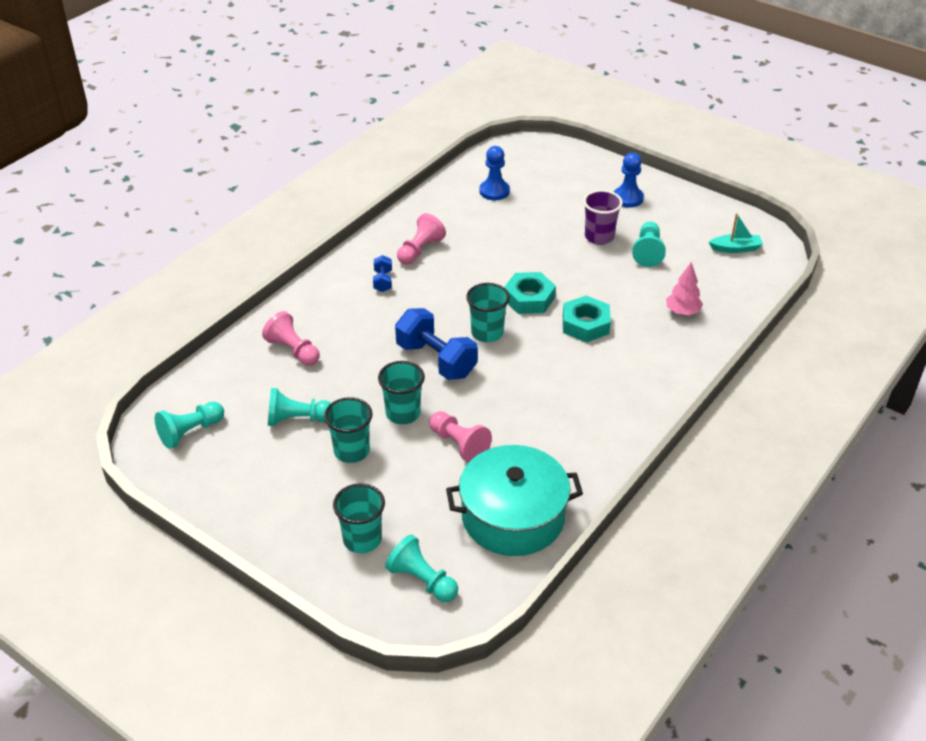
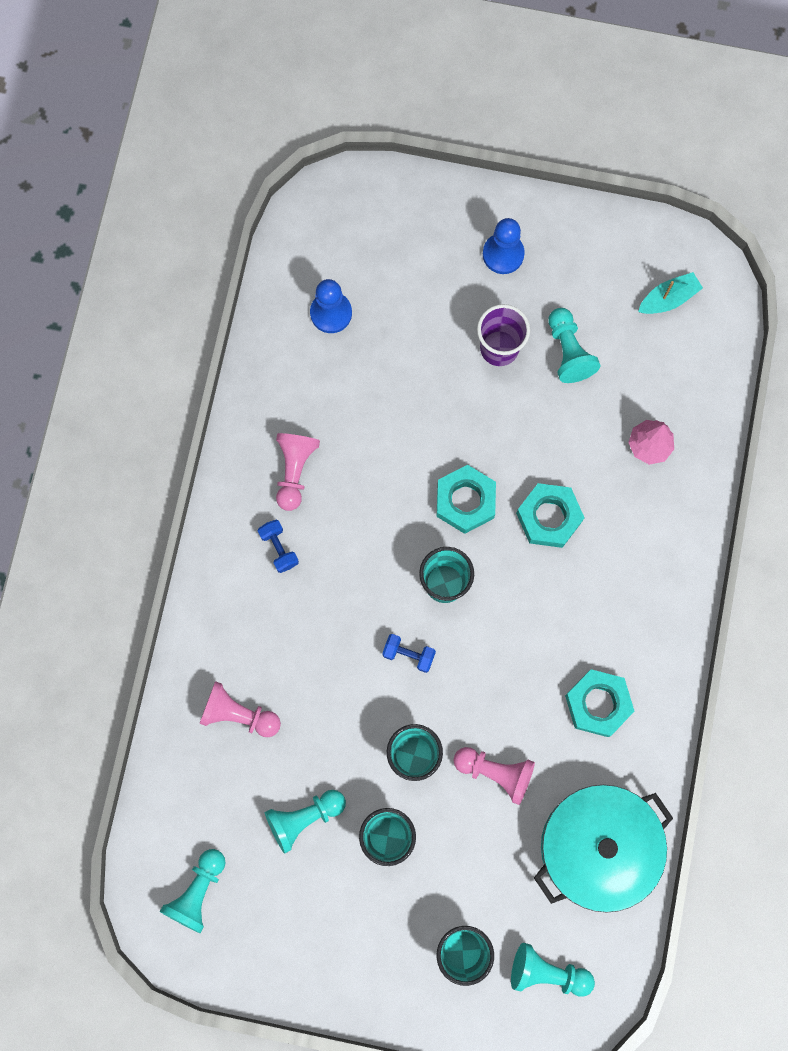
camera: 25 degrees left, 35 degrees up
blue dumbbell [395,308,478,380] -> blue dumbbell [382,634,436,673], size x0.48
none -> turquoise nut [565,669,634,737]

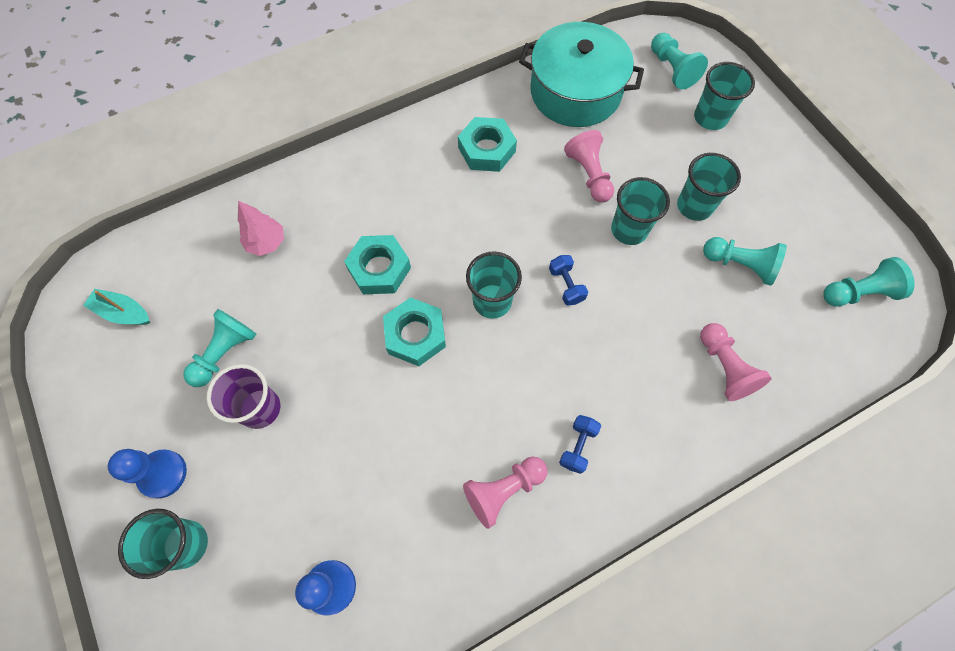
camera: 130 degrees left, 10 degrees down
none -> turquoise cup [118,509,208,579]

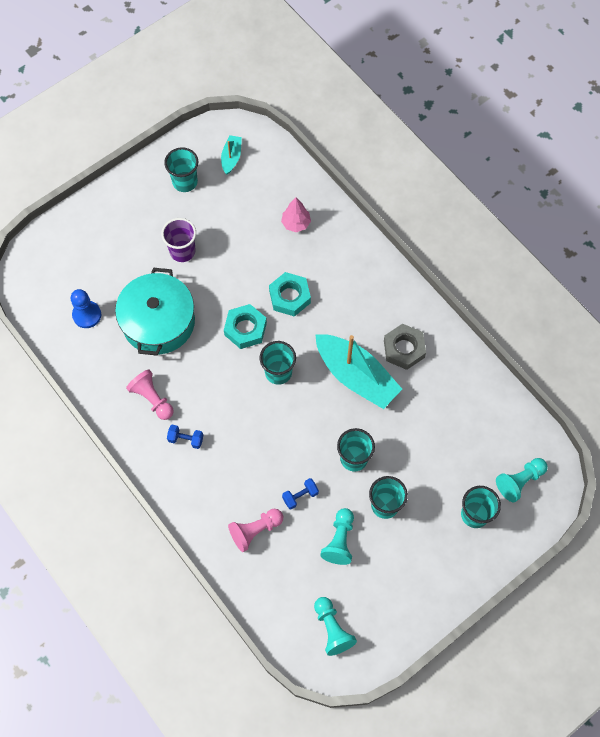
camera: 80 degrees right, 0 degrees up
blue pawn [108,449,187,498] -> none
turquoise cup [118,509,208,579] -> turquoise cup moved to [164,147,198,192]
turquoise pawn [183,309,257,387] -> none
turquoise nut [458,117,517,172] -> grey nut [384,324,426,370]
turquoise pot [519,22,644,127] -> turquoise pot moved to [115,268,195,356]
blue dumbbell [549,255,588,305] -> blue dumbbell moved to [282,478,319,509]
pink pawn [564,130,614,202] -> none
none -> turquoise boat [316,334,402,409]

